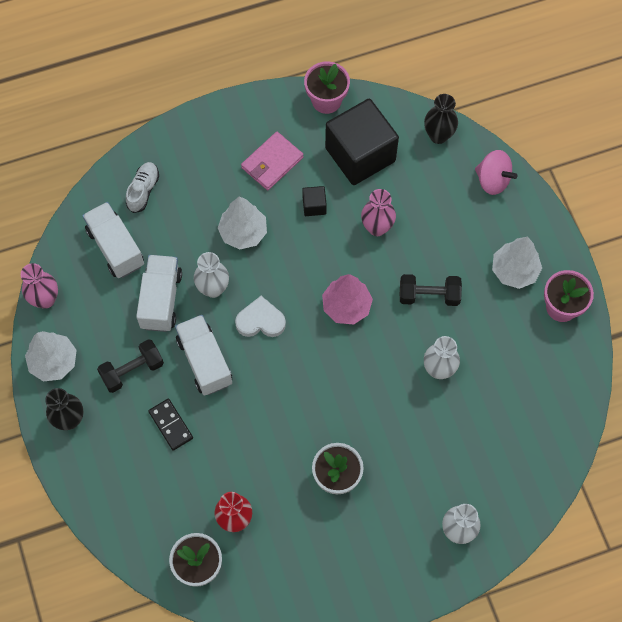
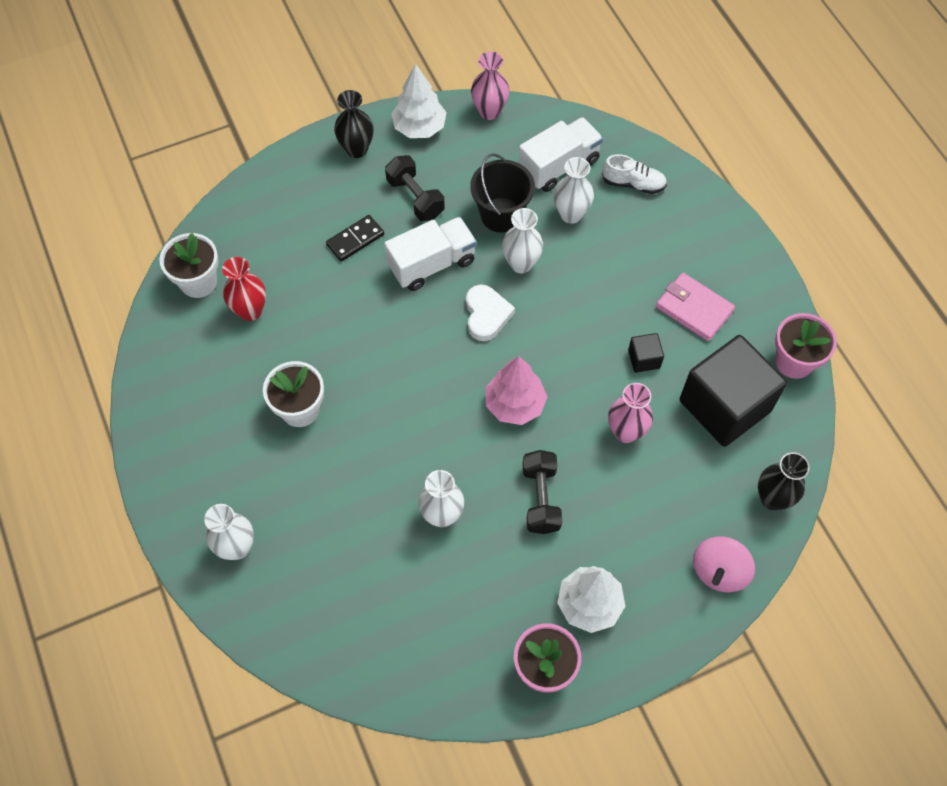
camera: 85 degrees right, 5 degrees down
white truck [136,255,182,332] -> black bucket [470,153,535,233]
white tree [218,196,267,249] -> none
none -> white vase [554,157,594,224]

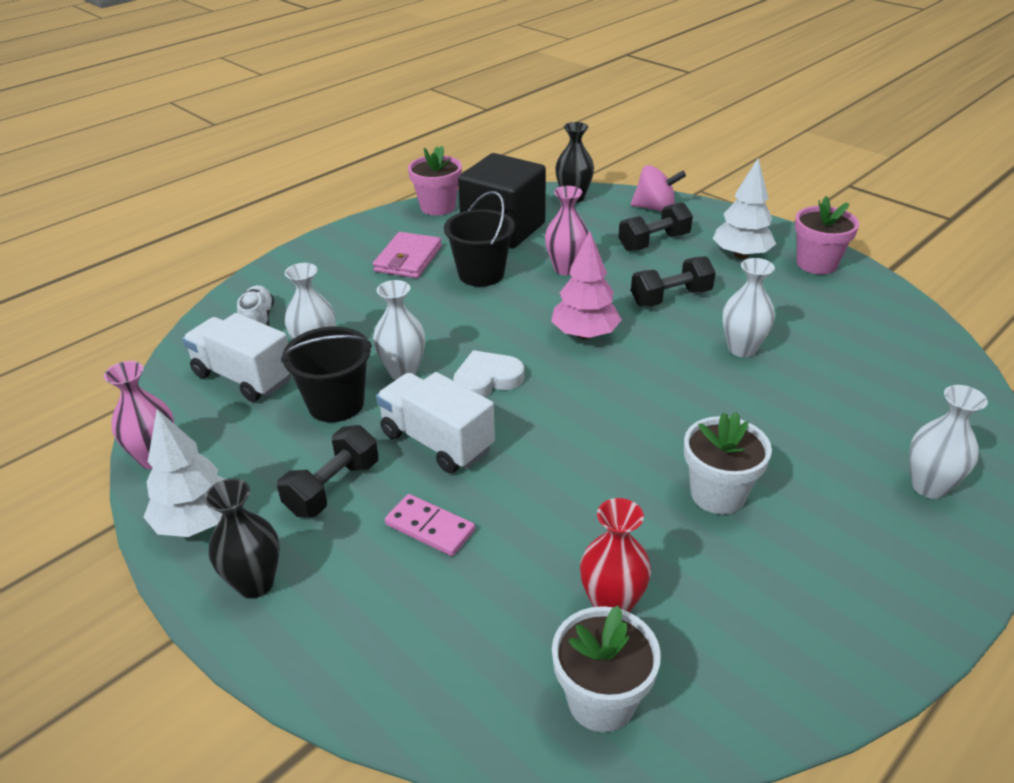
camera: 110 degrees left, 25 degrees down
black domino [326,215,384,262] -> pink domino [385,494,475,556]
black cube [628,333,664,373] -> black bucket [444,191,515,287]
none -> black dumbbell [618,202,693,252]

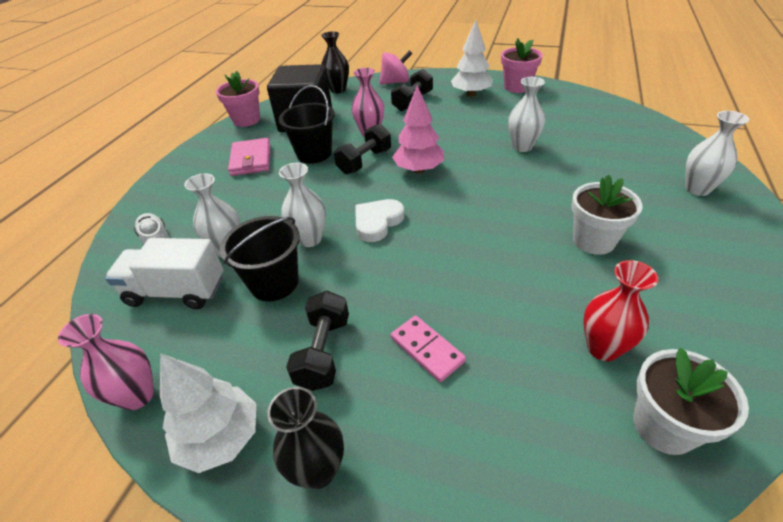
camera: 25 degrees left, 5 degrees up
white truck [376,372,495,473] -> none
pink domino [385,494,475,556] -> pink domino turned 45 degrees clockwise [391,316,466,382]
black dumbbell [631,256,716,307] -> black dumbbell moved to [334,124,391,174]

